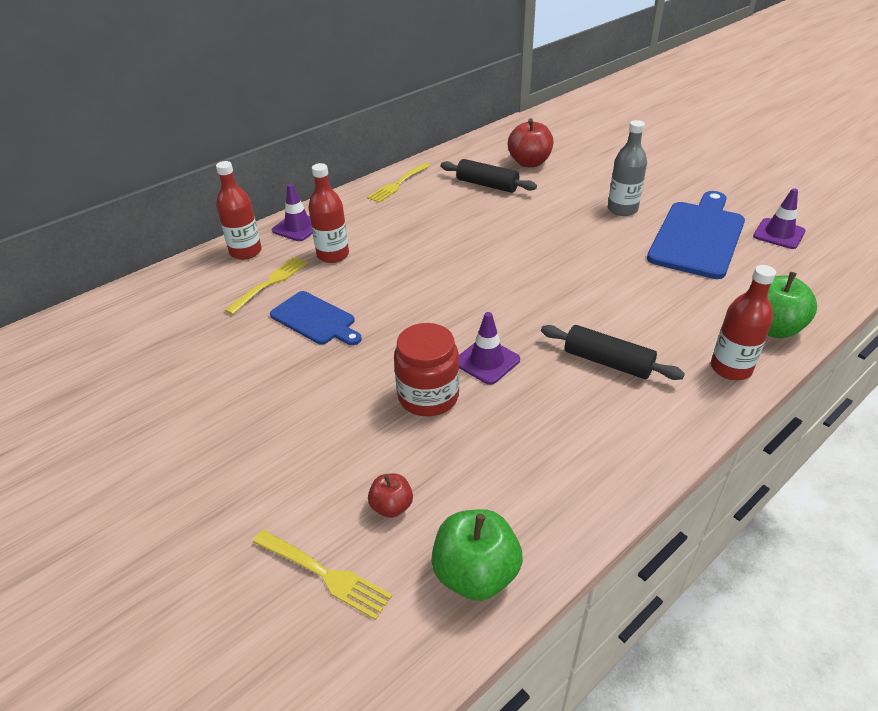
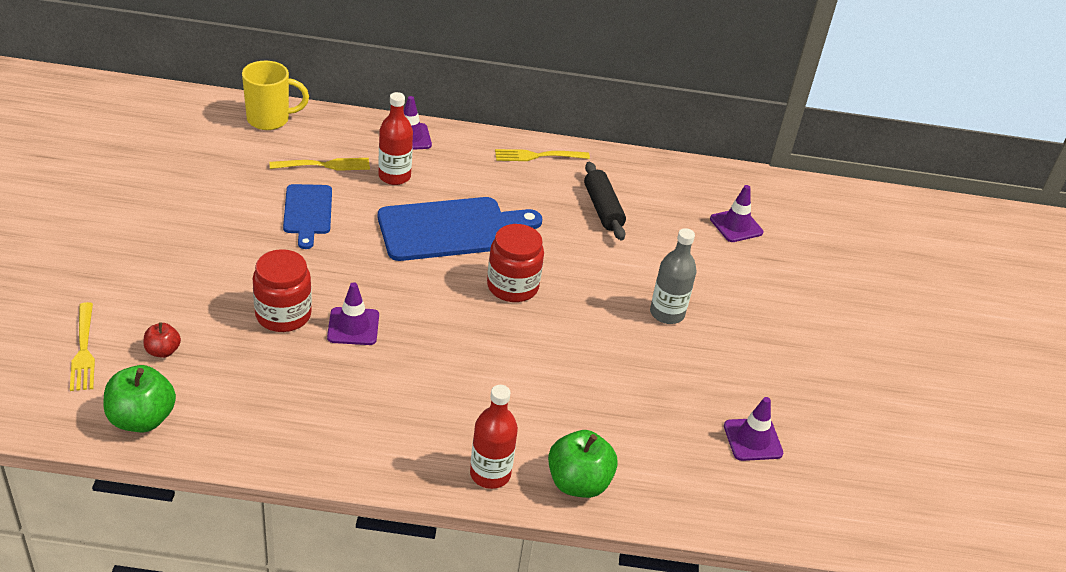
camera: 40 degrees right, 0 degrees up
red bottle [216,161,262,260] -> none
red apple [508,118,553,167] -> none
black rolling pin [541,325,685,380] -> none
blue cutting board [647,191,745,279] -> blue cutting board moved to [378,197,542,261]
none -> yellow mug [242,61,309,130]
none -> red jar [487,224,544,302]
none -> purple traffic cone [710,185,763,242]

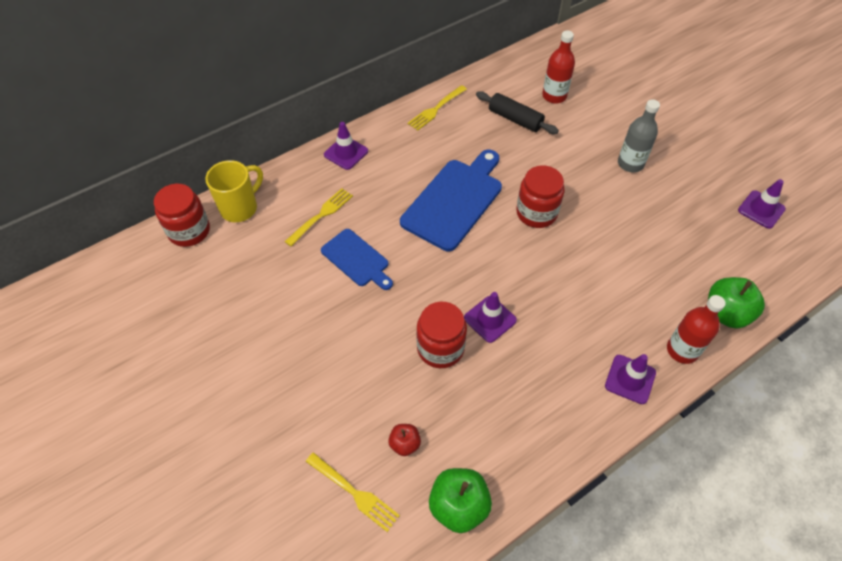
camera: 35 degrees left, 15 degrees up
red bottle [378,92,413,185] -> red bottle moved to [542,31,575,104]
purple traffic cone [710,185,763,242] -> purple traffic cone moved to [605,354,656,404]
none -> red jar [154,184,210,247]

